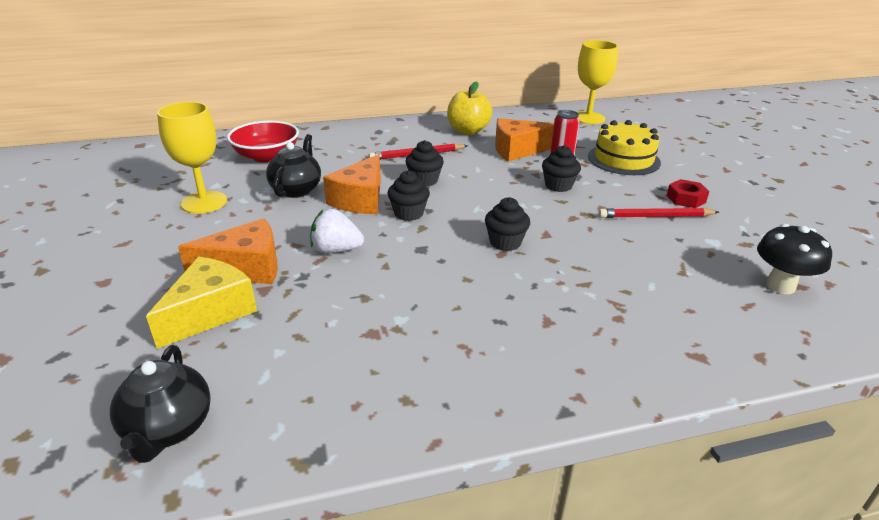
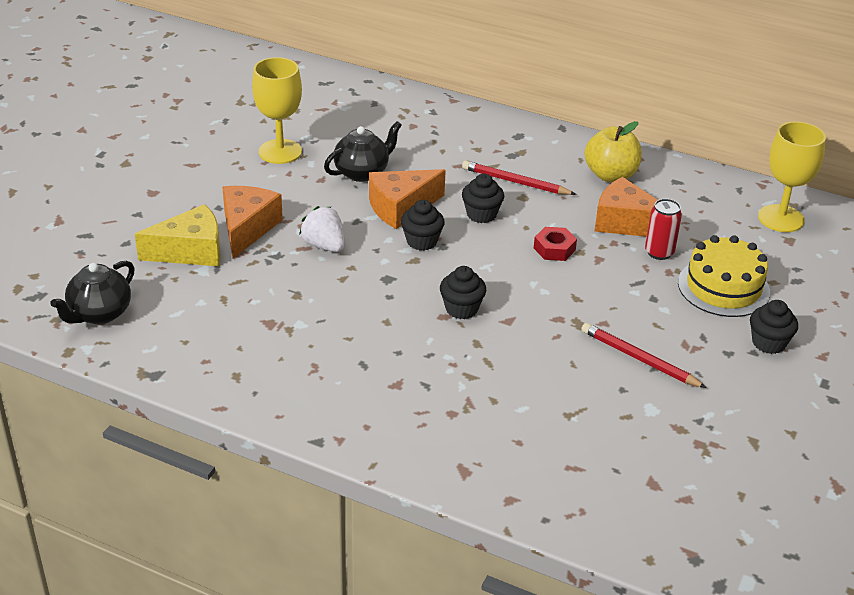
camera: 40 degrees right, 5 degrees up
orange cheese [178,218,278,284] -> orange cheese turned 105 degrees counterclockwise [222,186,283,258]
red bowl [227,121,299,162] -> none
black cupcake [542,145,581,192] -> black cupcake moved to [750,300,798,354]
red nut [667,179,709,208] -> red nut moved to [534,227,577,261]
black mushroom [757,224,832,294] -> none

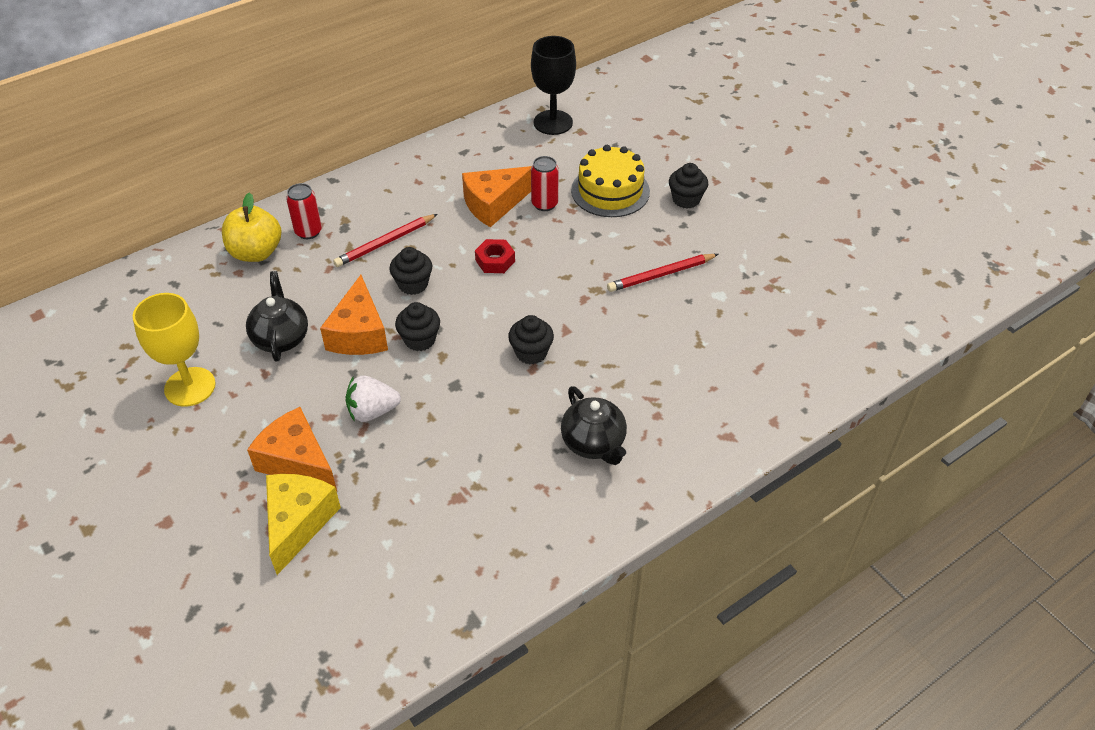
camera: 60 degrees left, 10 degrees up
black teapot [50,261,135,324] -> black teapot moved to [561,386,627,465]
yellow apple [585,121,641,182] -> yellow apple moved to [222,193,281,262]
yellow goblet [758,121,826,232] -> black goblet [531,36,576,135]
none -> red can [286,183,322,239]

